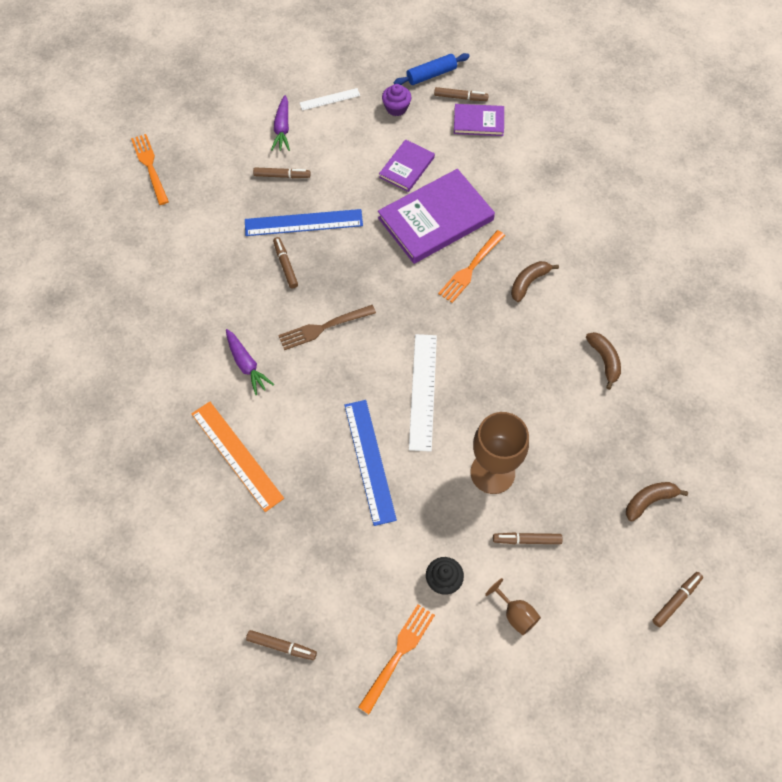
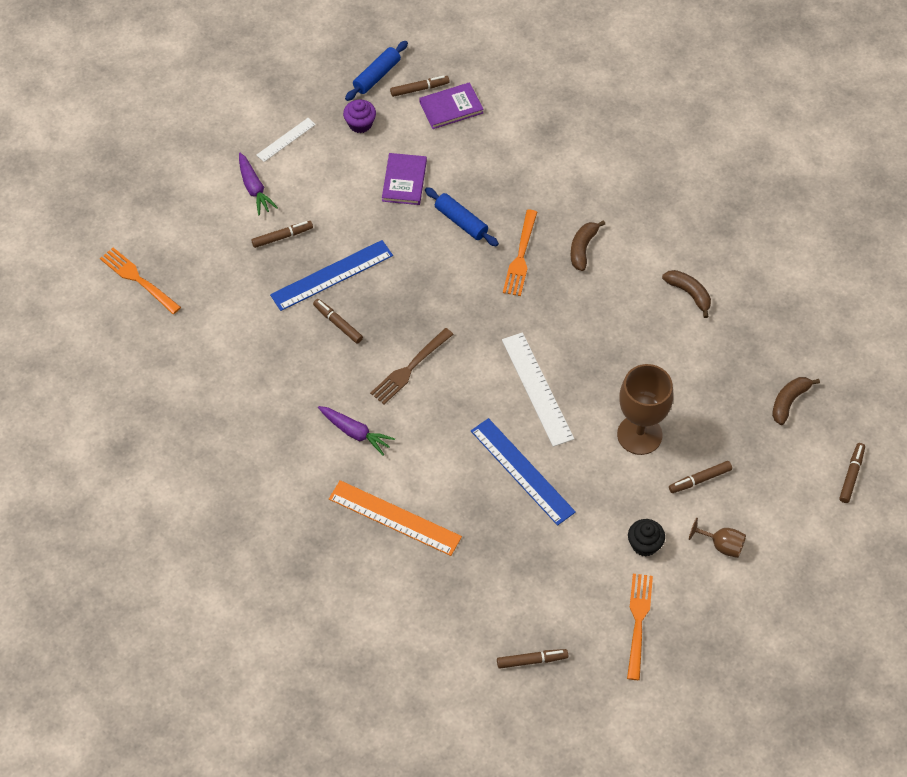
camera: 25 degrees left, 5 degrees down
purple book [378,169,495,264] -> blue rolling pin [425,187,499,246]

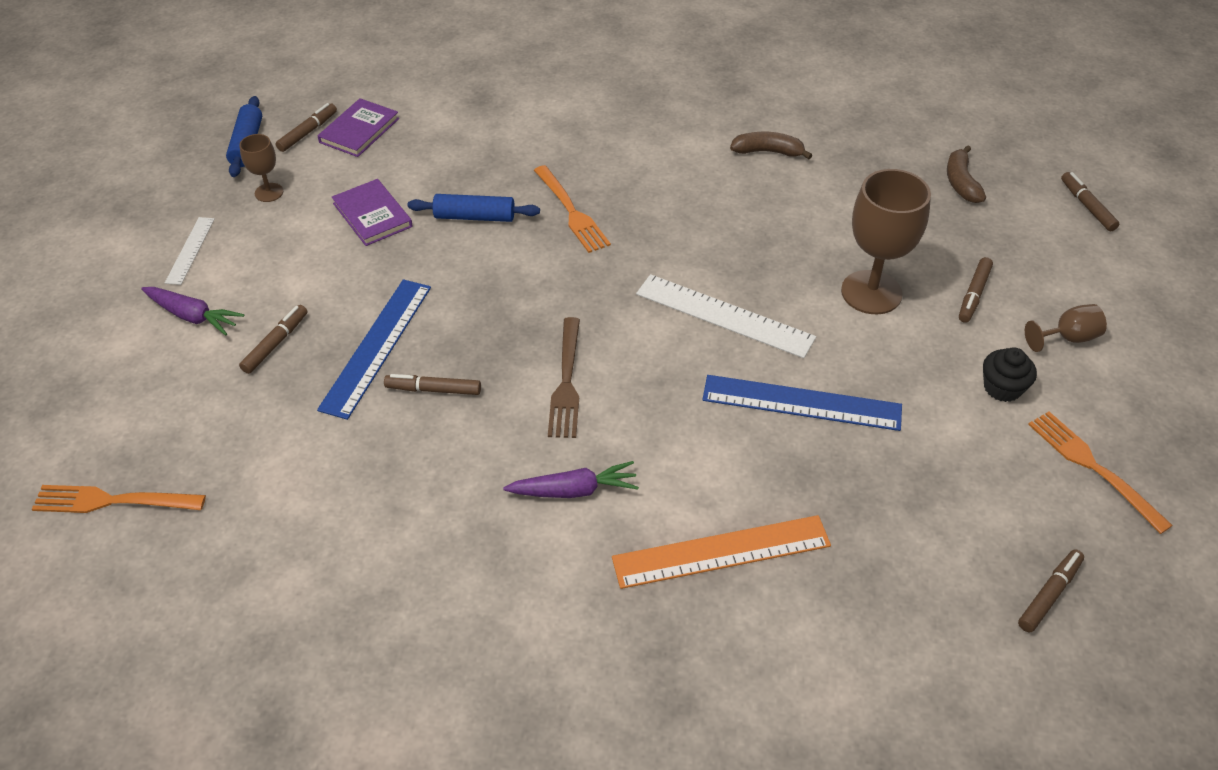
camera: 40 degrees left, 10 degrees down
purple cupcake [343,99,376,133] -> brown goblet [239,134,283,202]
brown banana [571,220,605,271] -> none

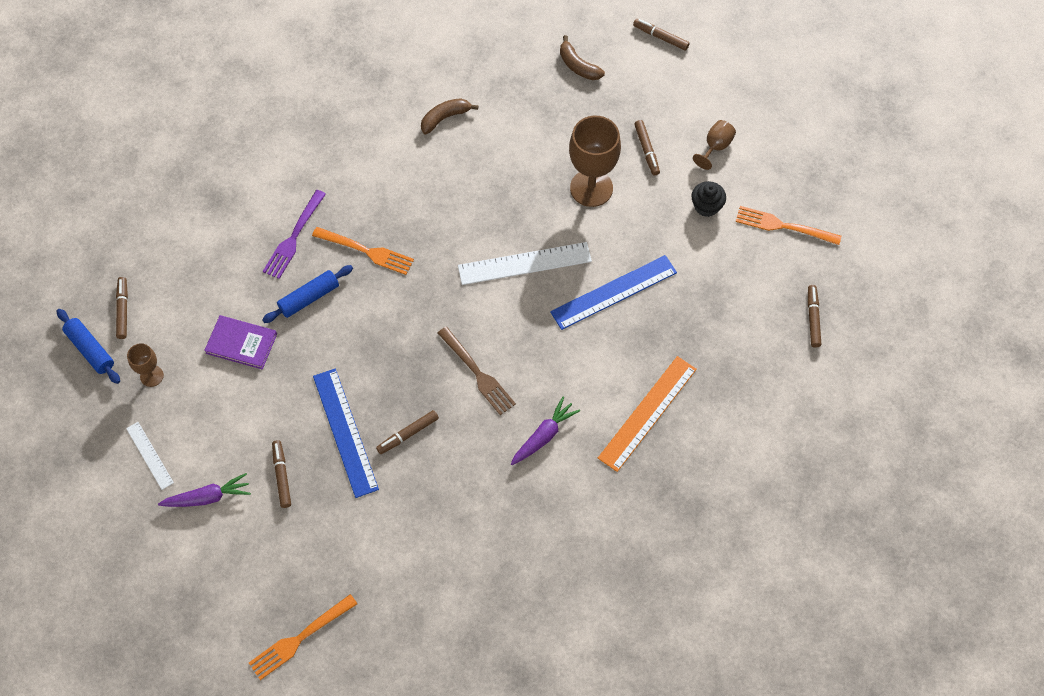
camera: 40 degrees left, 15 degrees up
purple book [318,98,399,157] -> none
none -> purple fork [263,190,326,279]

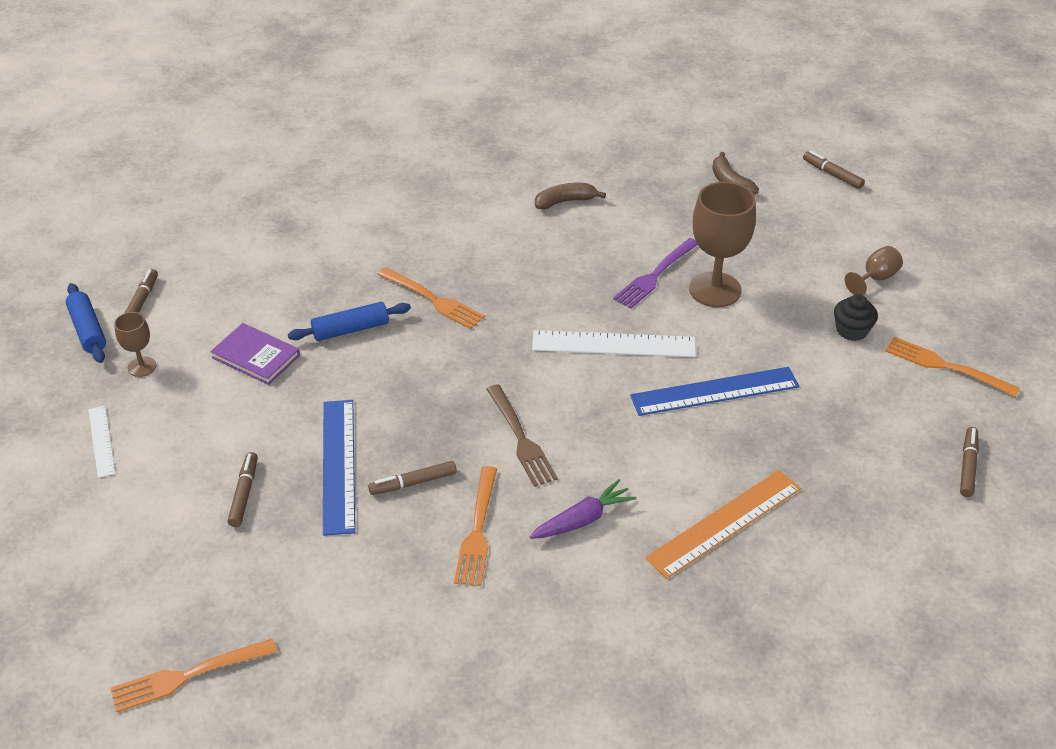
camera: 15 degrees right, 20 degrees down
purple carrot [158,473,251,507] -> none
purple fork [263,190,326,279] -> purple fork moved to [613,238,698,309]
brown marker [634,120,660,175] -> none
none -> orange fork [454,466,497,586]

